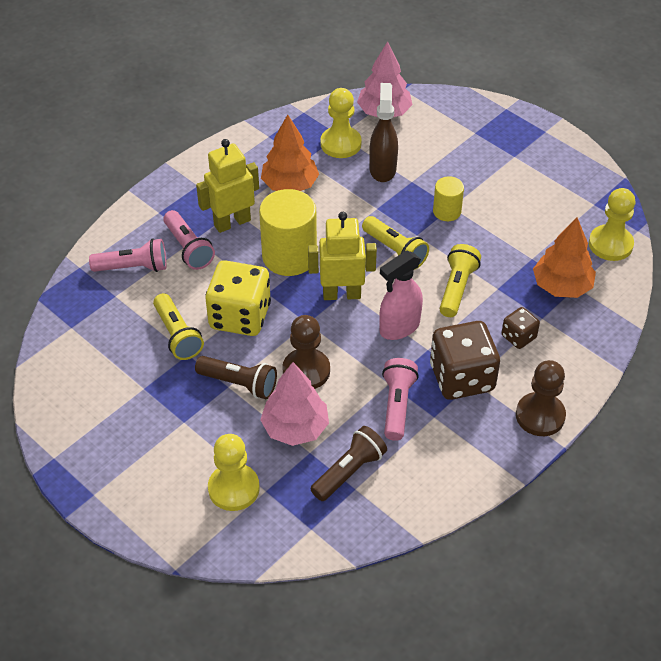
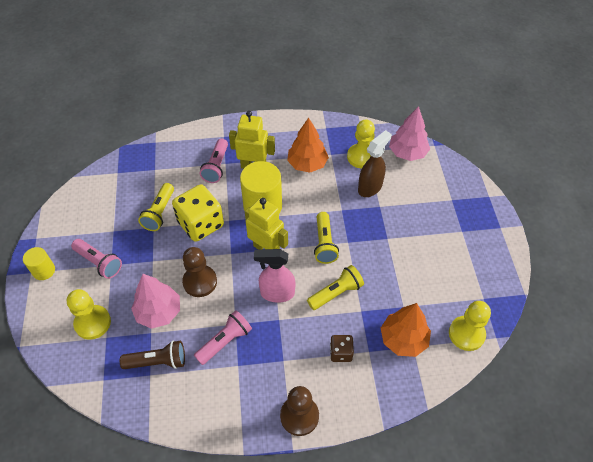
camera: 40 degrees right, 5 degrees up
pink flashlight [89,238,167,272] -> pink flashlight moved to [71,239,122,279]
brown flashlight [195,356,277,399] -> none
brown dice [430,321,500,400] -> none
yellow cylinder [433,176,464,221] -> yellow cylinder moved to [23,247,55,280]

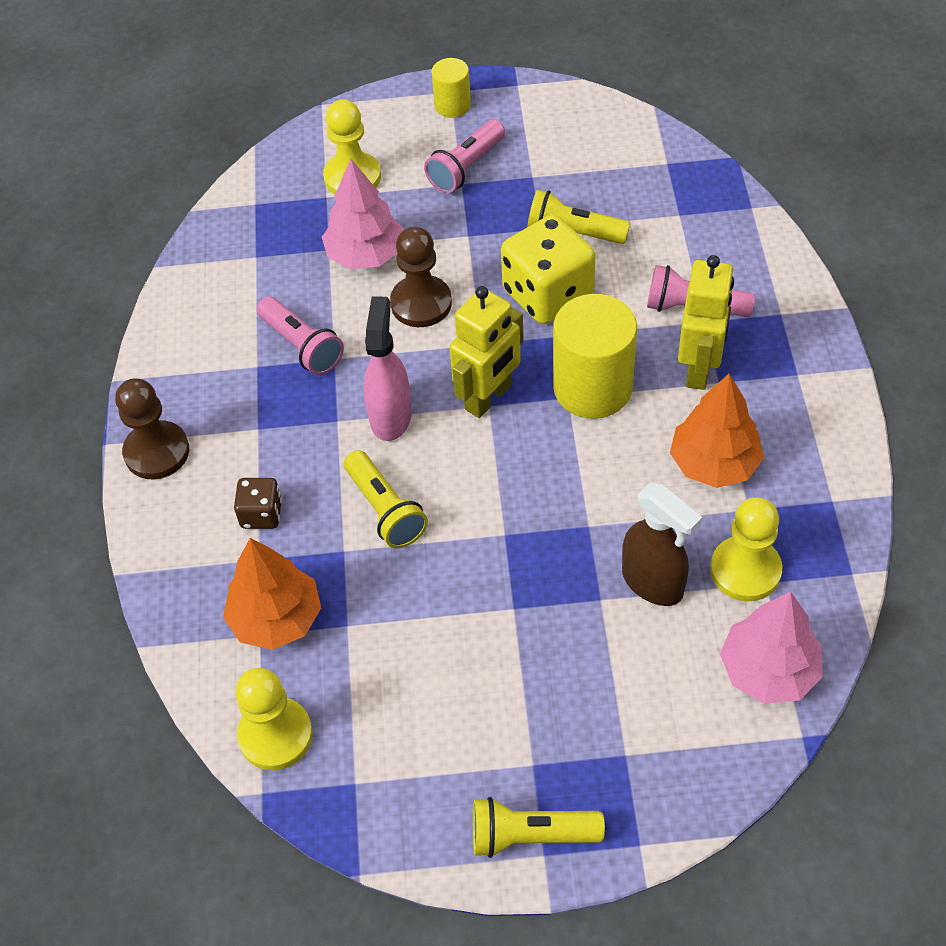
camera: 95 degrees right, 0 degrees up
brown flashlight [120,341,185,369] -> none
yellow flashlight [314,212,339,264] -> yellow flashlight moved to [473,797,605,858]

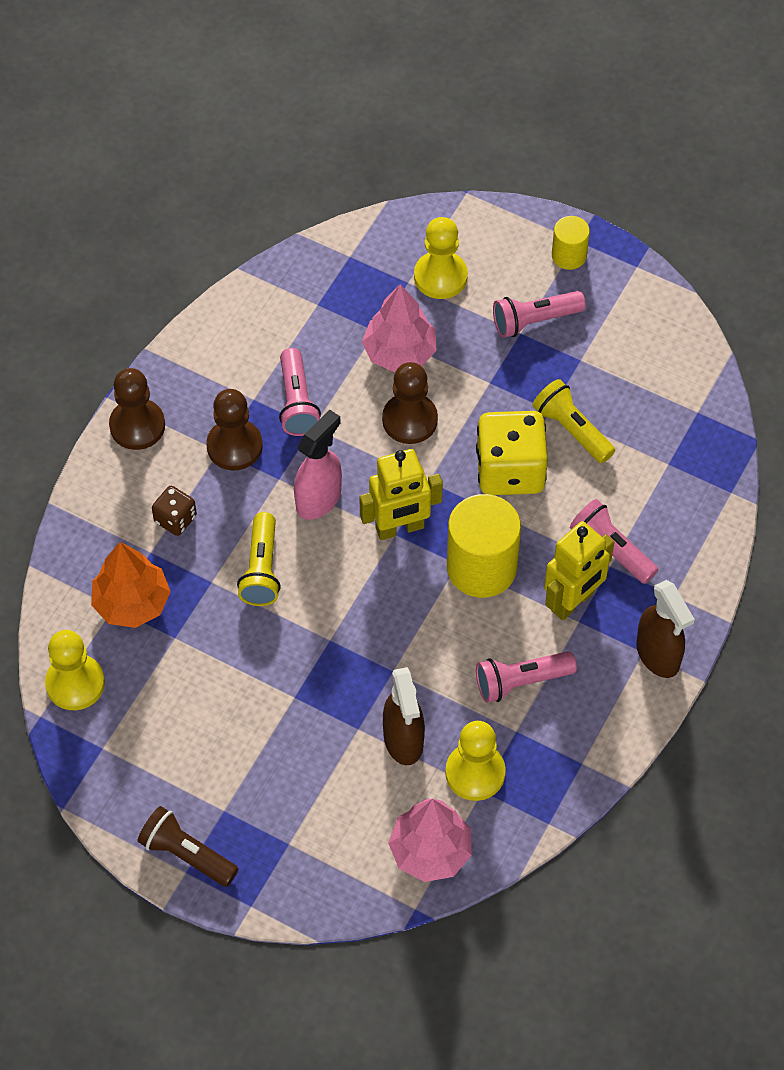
camera: 30 degrees right, 5 degrees up
yellow flashlight [473,797,605,858] -> brown flashlight [137,806,238,887]
orange tree [670,374,764,488] -> pink flashlight [476,651,577,703]
none -> brown pawn [206,389,263,471]
none -> brown spray bottle [636,580,695,678]

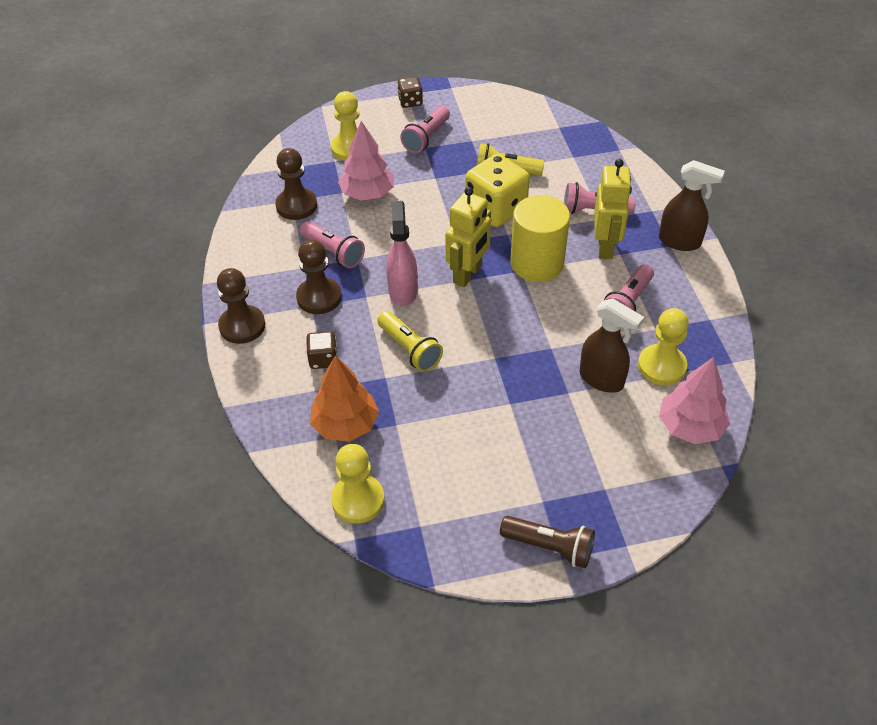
camera: 40 degrees left, 10 degrees down
brown flashlight [137,806,238,887] -> brown flashlight turned 150 degrees counterclockwise [500,516,595,568]
brown pawn [382,362,438,444] -> brown pawn moved to [275,148,317,220]
yellow cylinder [552,216,590,270] -> brown dice [397,77,423,108]

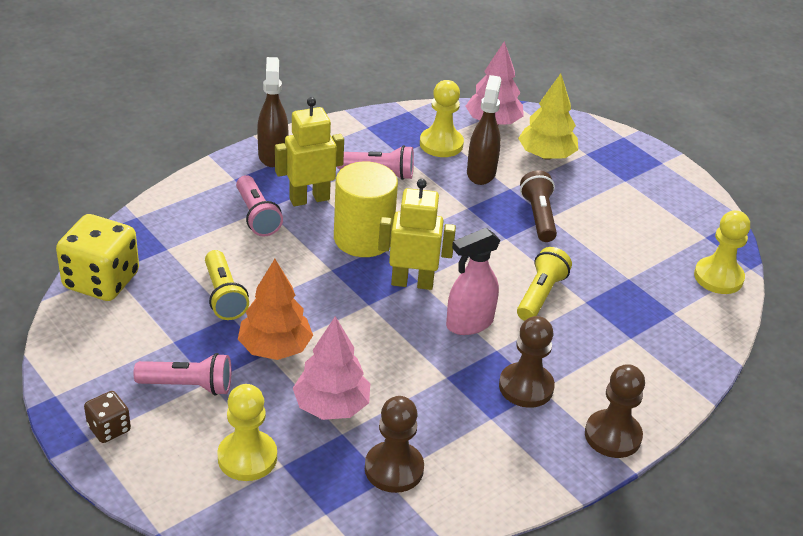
camera: 120 degrees left, 10 degrees down
pink flashlight [300,221,365,269] -> none
brown dice [306,331,337,369] -> none
orange tree [310,355,379,442] -> orange tree moved to [238,259,313,360]
yellow dice [465,154,530,227] -> yellow dice moved to [56,214,139,301]
brown flashlight [500,516,595,568] -> brown flashlight moved to [520,170,557,242]
none -> yellow tree [518,73,578,160]

